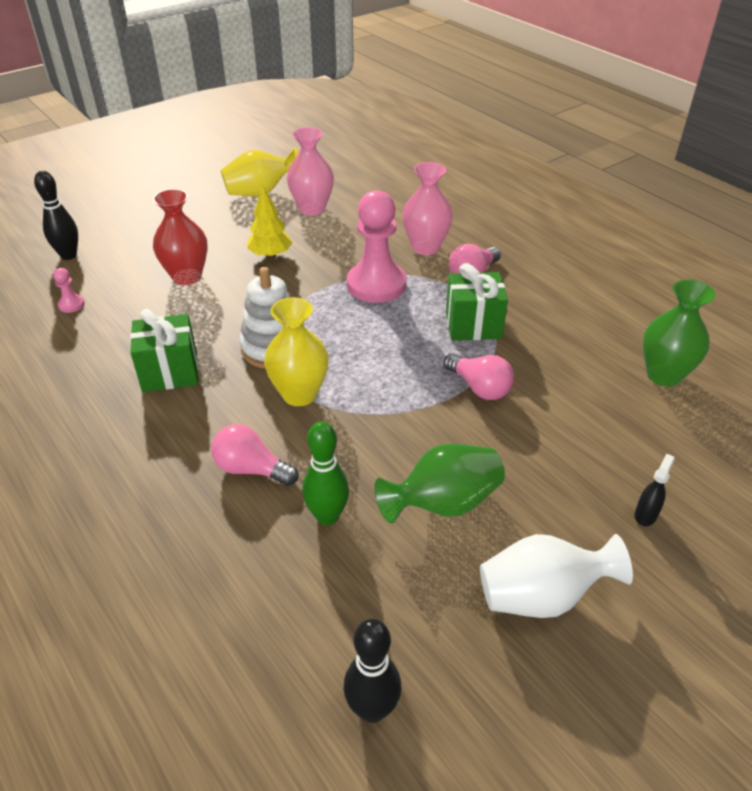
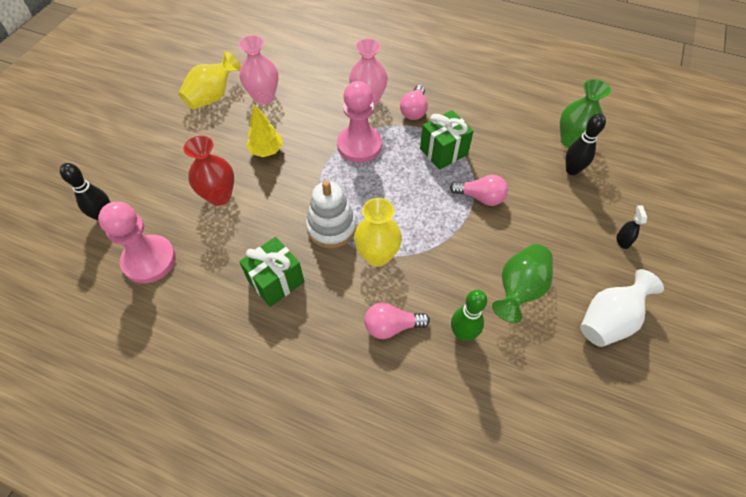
camera: 30 degrees left, 15 degrees up
pink pawn [53,268,85,313] -> pink pawn [98,202,176,283], size x2.44
black bowling pin [344,619,402,723] -> black bowling pin moved to [566,113,606,175]

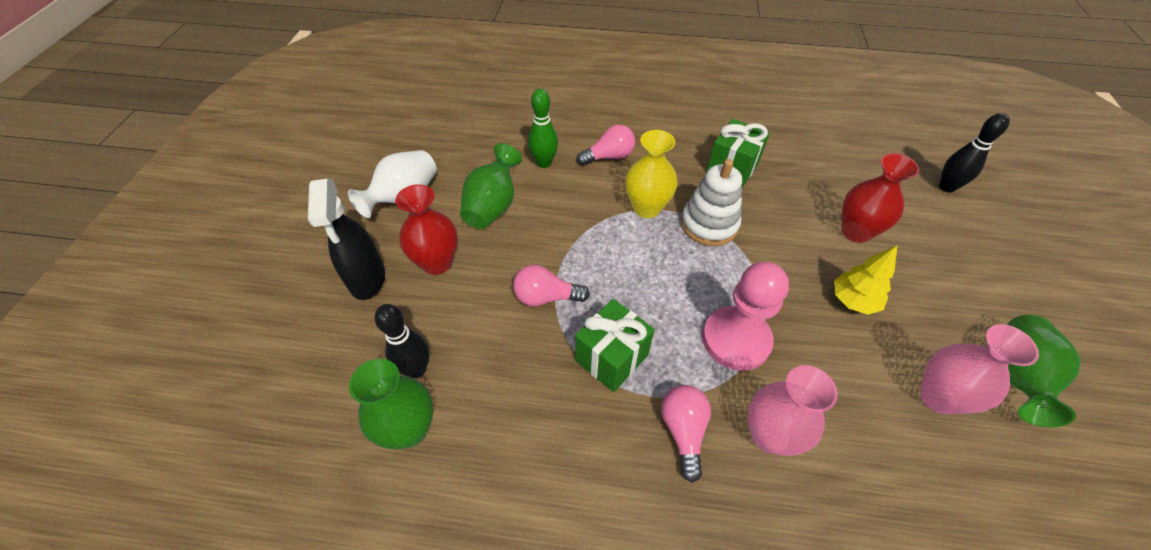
camera: 165 degrees right, 5 degrees down
pink pawn [98,202,176,283] -> none
yellow vase [178,51,241,110] -> green vase [1008,315,1081,427]
black spray bottle [616,205,647,249] -> black spray bottle [308,179,385,300], size x2.23
none -> red vase [395,184,458,275]

